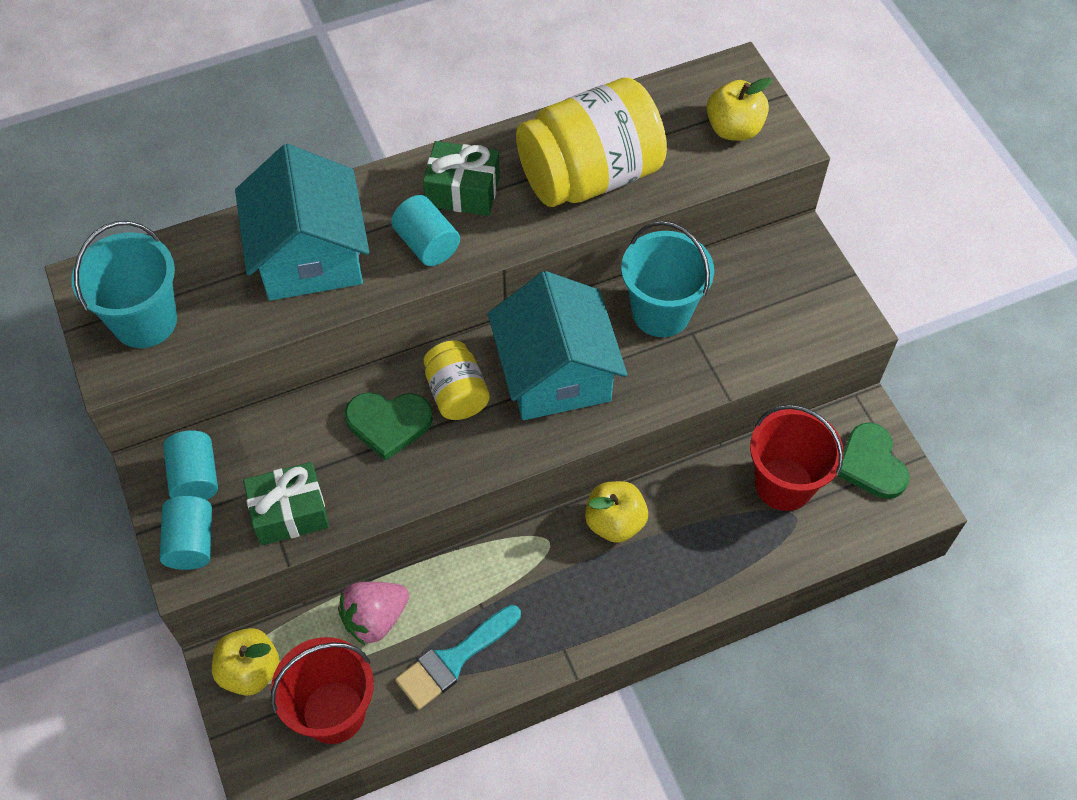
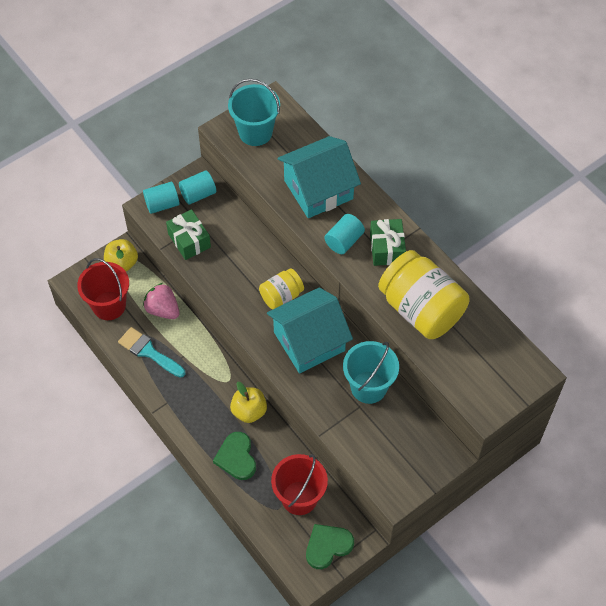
camera: 75 degrees right, 0 degrees up
green heart [345,392,433,461] -> green heart moved to [213,432,256,480]
yellow apple [707,78,772,141] -> none

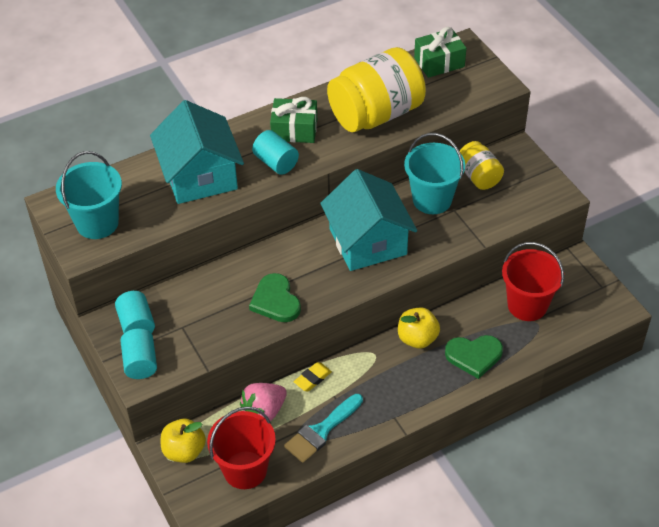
camera: 80 degrees left, 10 degrees down
green gift [166,209,211,260] -> green gift moved to [414,27,466,78]
yellow jar [259,269,304,310] -> yellow jar moved to [460,141,504,190]
green heart [306,524,354,569] -> green heart moved to [249,273,301,322]
none -> yellow eraser [294,362,332,391]

